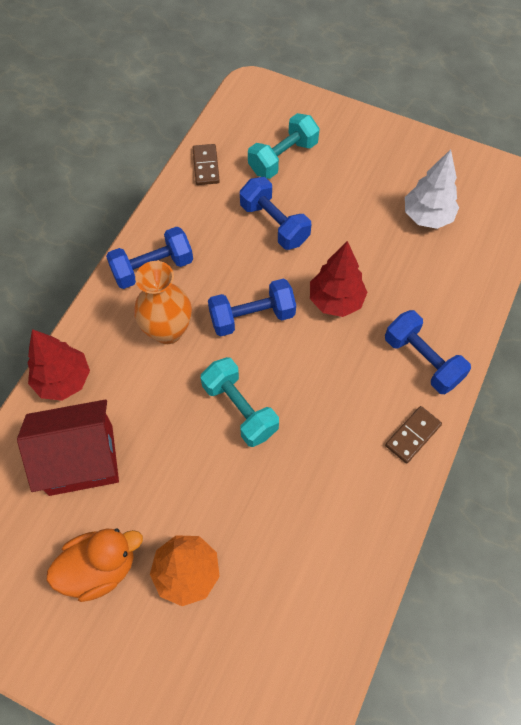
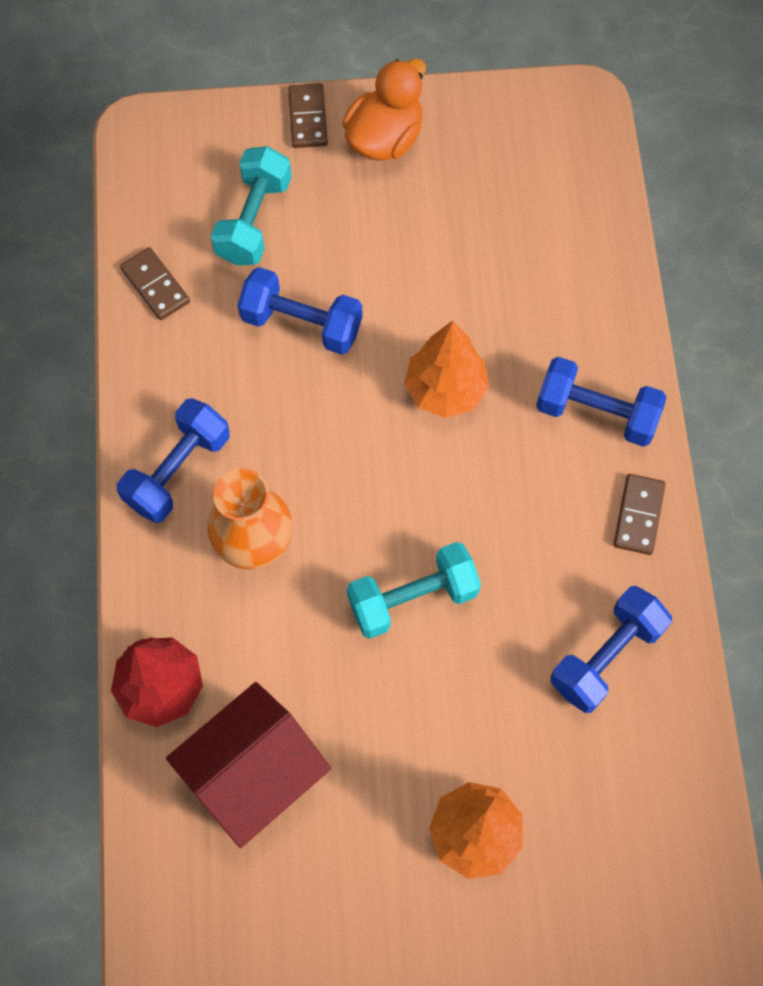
camera: 30 degrees left, 5 degrees up
orange duck [47,528,143,602] -> orange duck moved to [342,59,426,161]
turquoise dumbbell [201,357,279,447] -> turquoise dumbbell turned 45 degrees counterclockwise [347,542,481,639]
blue dumbbell [208,279,296,336] -> blue dumbbell moved to [550,586,672,713]
red tree [310,241,368,317] -> orange tree [404,321,489,418]
white tree [405,149,459,229] -> none
none -> brown domino [288,83,328,148]

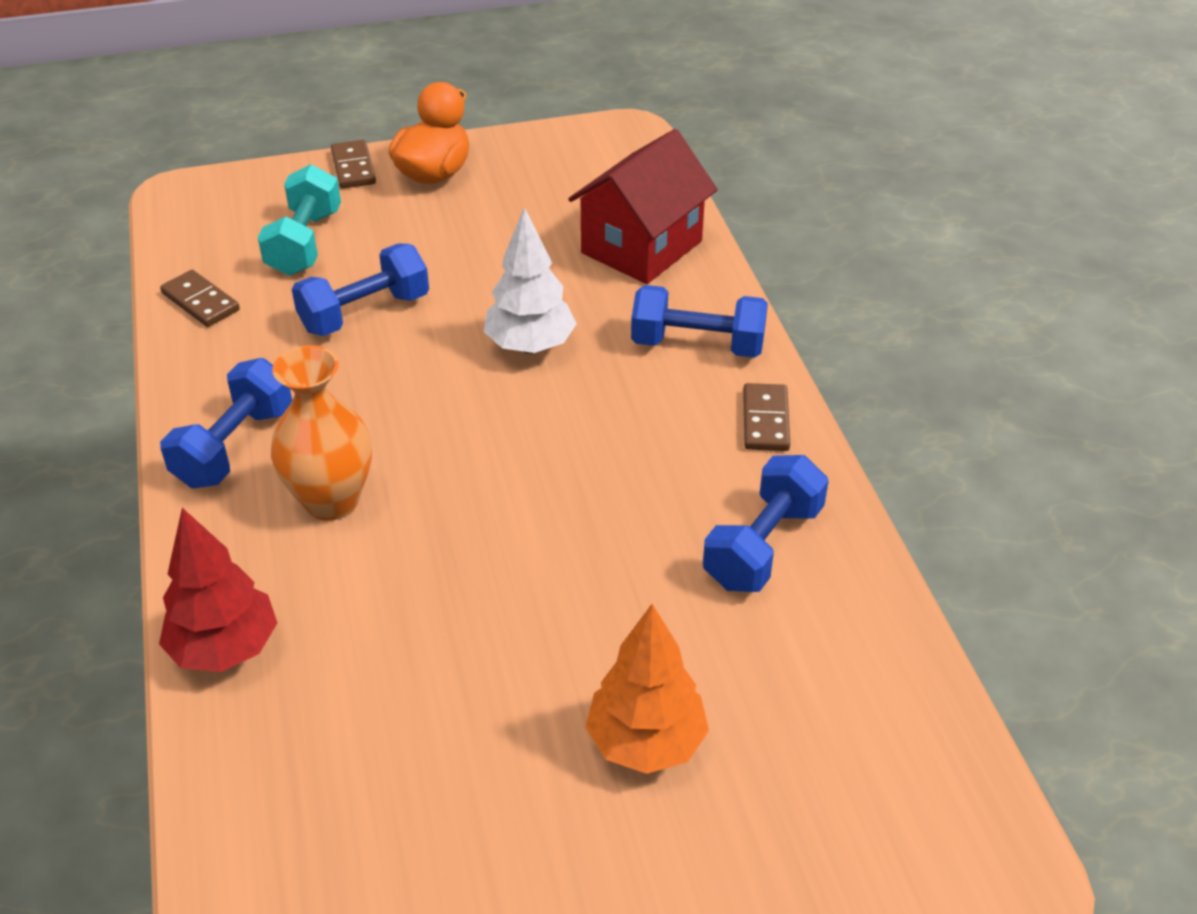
camera: 10 degrees left, 25 degrees down
red house [166,682,331,848] -> red house moved to [568,129,718,284]
blue dumbbell [238,267,363,355] -> blue dumbbell turned 45 degrees counterclockwise [292,243,429,336]
turquoise dumbbell [347,542,481,639] -> none
orange tree [404,321,489,418] -> white tree [484,207,577,354]

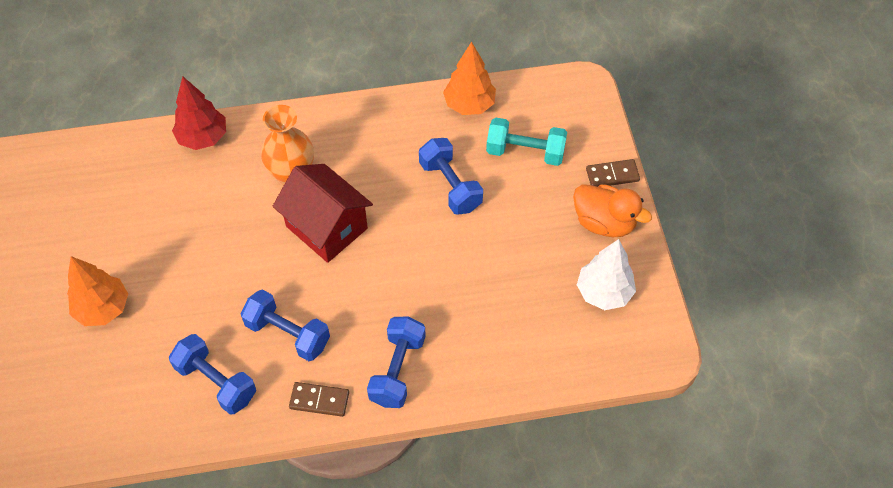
camera: 95 degrees right, 15 degrees up
brown domino [160,270,240,327] -> orange tree [443,41,496,115]
blue dumbbell [160,358,292,488] -> blue dumbbell moved to [241,289,330,361]
white tree [484,207,577,354] -> white tree moved to [577,239,636,310]
red house [568,129,718,284] -> red house moved to [272,164,373,263]

